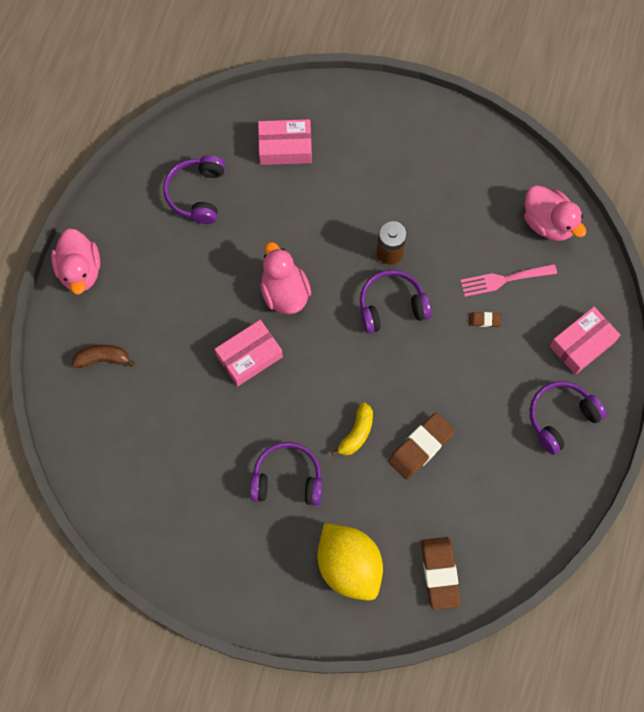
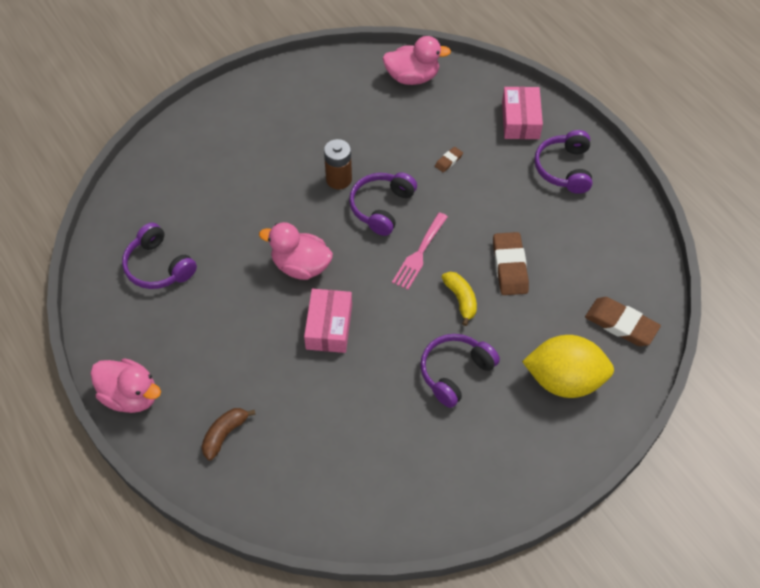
camera: 50 degrees left, 15 degrees down
pink box [258,119,312,165] -> none
pink fork [460,264,557,297] -> pink fork moved to [392,212,448,290]

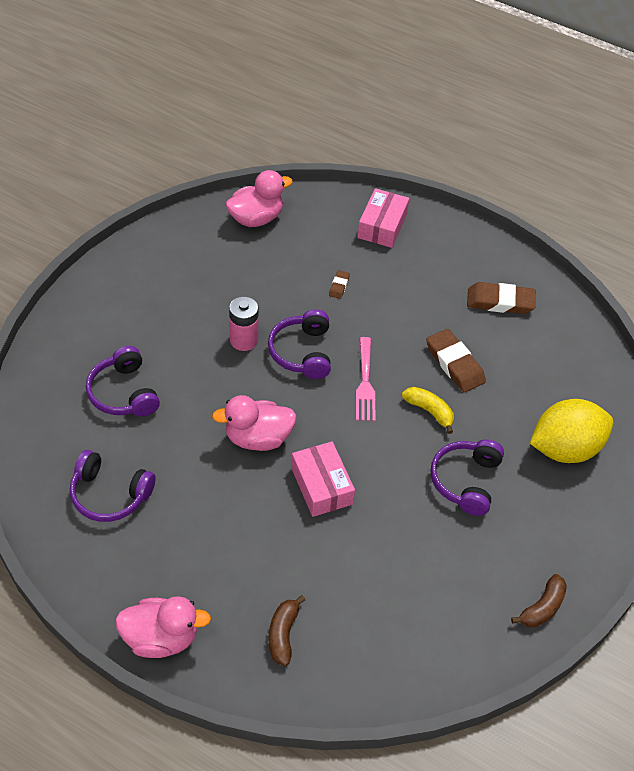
camera: 30 degrees left, 5 degrees down
brown battery [324,139,352,189] -> pink battery [229,296,259,351]
pink box [502,87,543,139] -> pink box turned 45 degrees clockwise [357,188,409,248]
purple headphones [534,130,592,194] -> purple headphones moved to [86,346,160,417]
brown eraser [585,297,661,346] -> brown eraser moved to [467,282,536,314]
none -> brown banana [511,574,567,628]

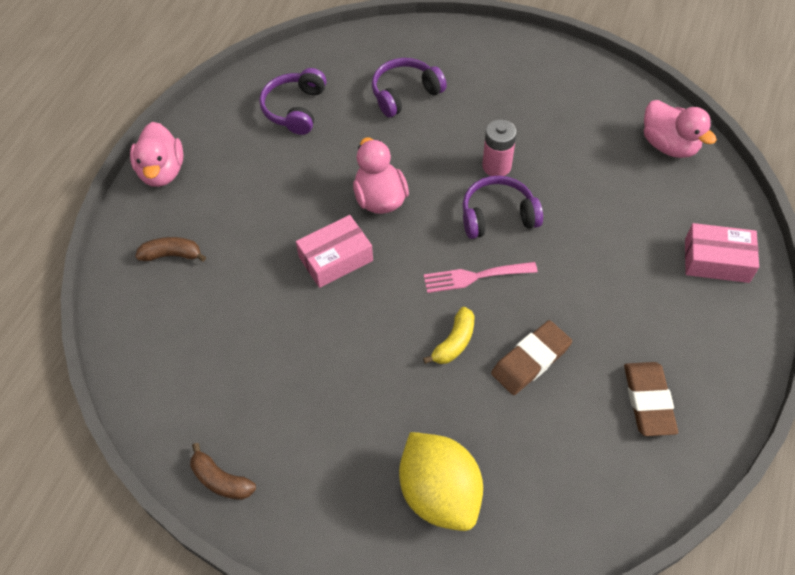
camera: 85 degrees right, 5 degrees up
brown eraser [329,270,350,299] -> none
purple headphones [431,439,504,516] -> none

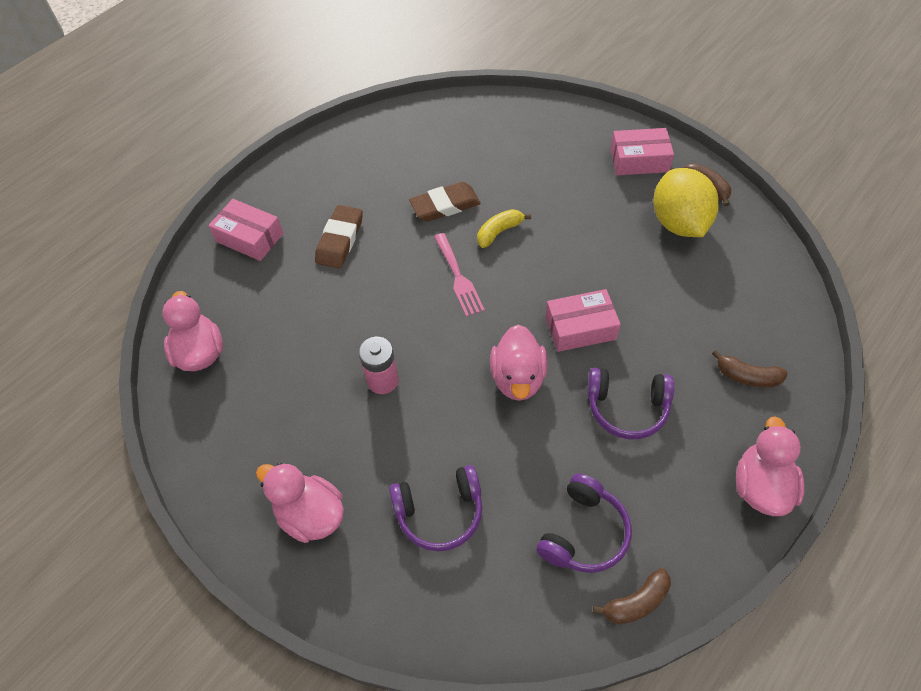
camera: 160 degrees left, 0 degrees up
yellow lemon [399,432,483,531] -> yellow lemon moved to [654,168,719,237]
pink fork [424,262,538,293] -> pink fork turned 60 degrees clockwise [434,233,485,317]
purple headphones [462,176,543,239] -> purple headphones moved to [587,368,674,439]
brown eraser [624,362,678,436] -> brown eraser moved to [315,205,363,268]
none -> pink duck [256,463,344,543]
none -> brown banana [593,568,671,624]
none -> pink box [610,128,674,175]

